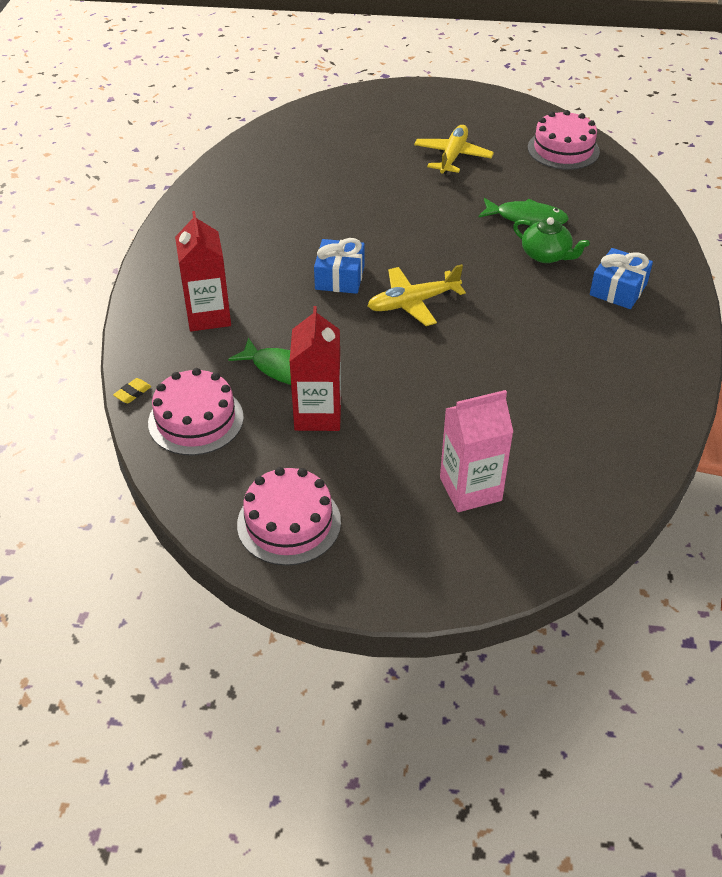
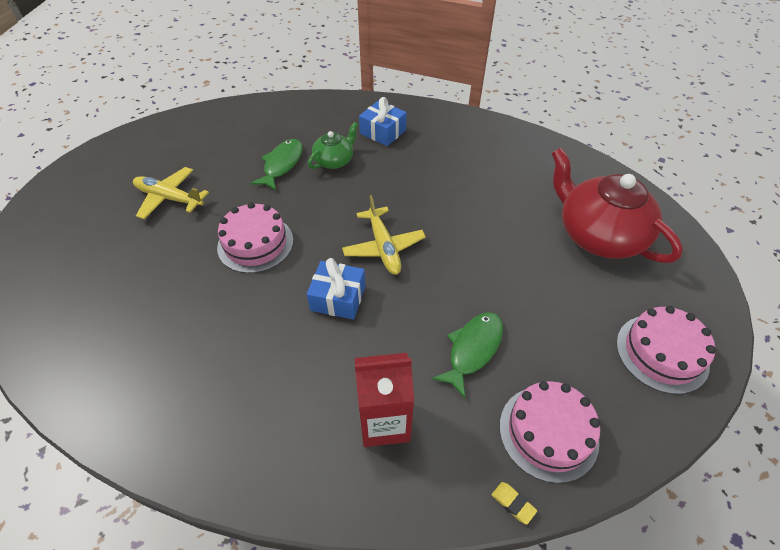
camera: 85 degrees left, 5 degrees up
red carton [289,306,341,431] -> none
pink carton [440,390,513,512] -> red teapot [551,148,683,263]
pink cake [528,110,600,170] -> pink cake moved to [217,202,293,273]

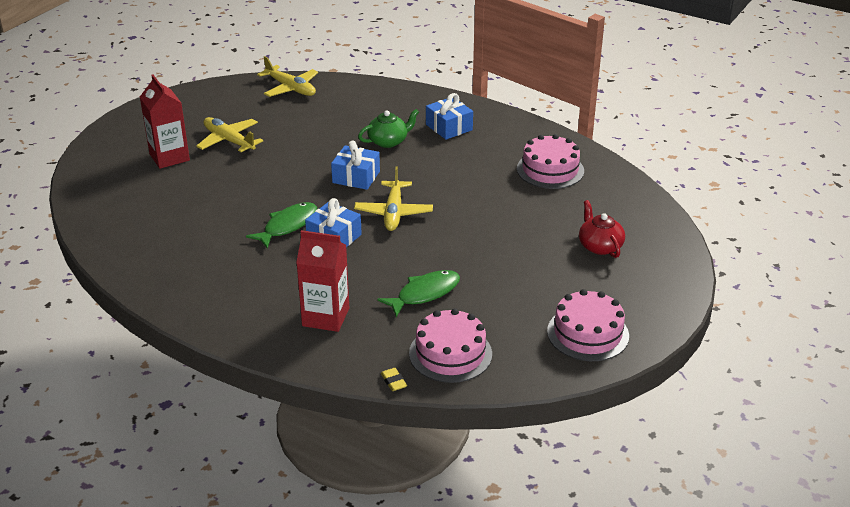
camera: 20 degrees right, 15 degrees down
pink cake [217,202,293,273] -> pink cake moved to [517,134,584,189]
green fish [251,139,303,191] -> green fish moved to [246,202,317,248]
red teapot [551,148,683,263] -> red teapot [579,200,625,258], size x0.51
none -> red carton [140,75,190,169]
none -> yellow plane [257,56,318,97]
none -> blue gift [331,140,380,190]

